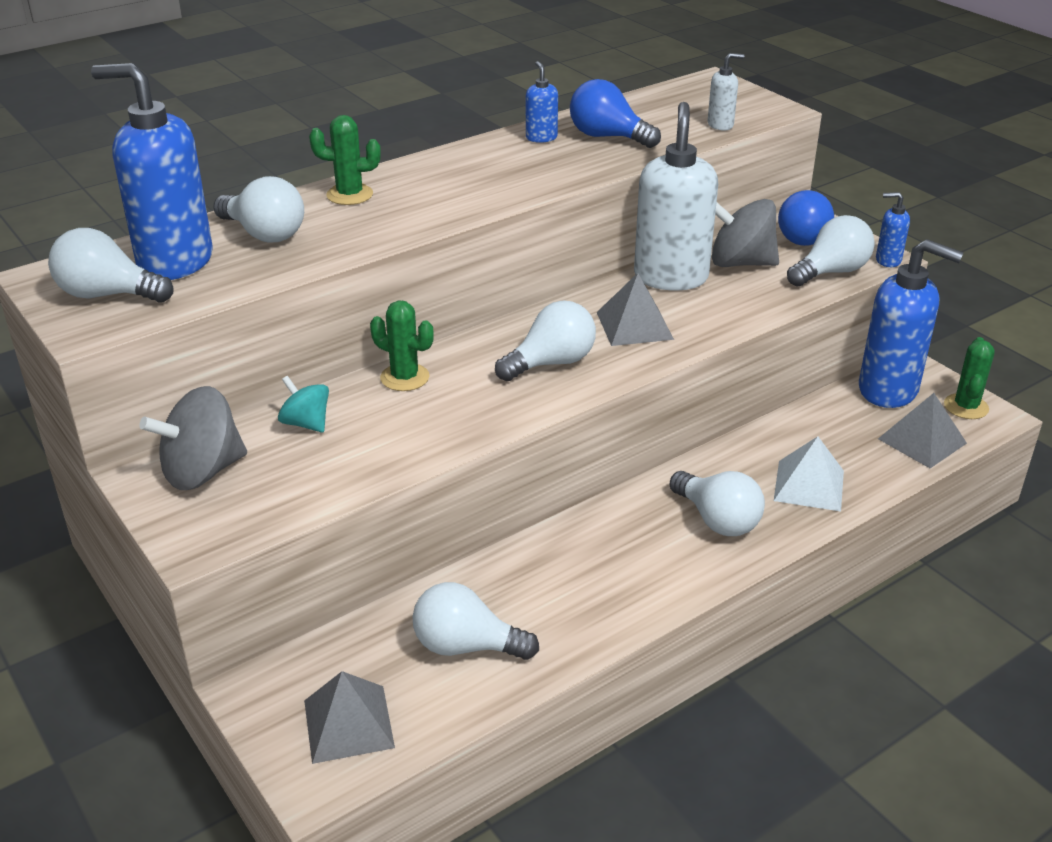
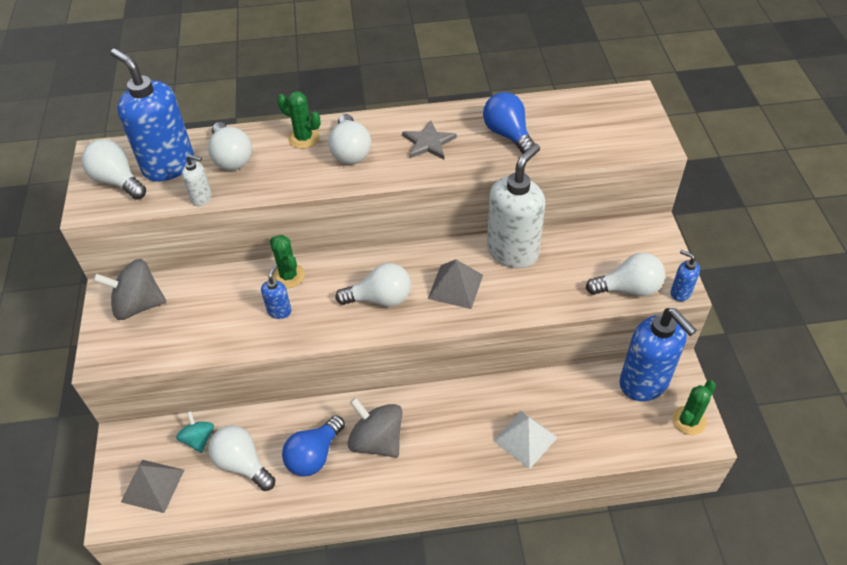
camera: 30 degrees right, 15 degrees up
turquoise spinning top [278,376,329,433] -> turquoise spinning top moved to [176,411,214,453]
blue soap dispenser [526,61,558,143] -> blue soap dispenser moved to [261,266,292,319]
white light bulb [670,471,765,536] -> white light bulb moved to [328,114,371,164]
white soap dispenser [708,53,744,130] -> white soap dispenser moved to [182,155,212,206]
grey spinning top [712,199,779,267] -> grey spinning top moved to [348,398,402,458]
blue light bulb [778,190,834,246] -> blue light bulb moved to [282,415,345,477]
grey pyramid [878,393,967,468] -> none
none -> grey star [402,120,457,159]

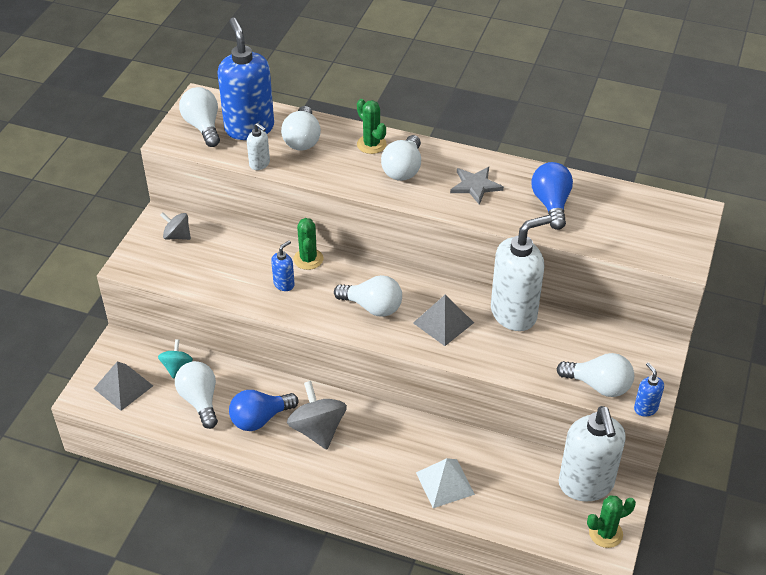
camera: 25 degrees right, 5 degrees down
grey spinning top [93,259,166,320] -> grey spinning top [160,212,191,240], size x0.59
blue soap dispenser [620,308,697,401] -> white soap dispenser [559,406,626,501]

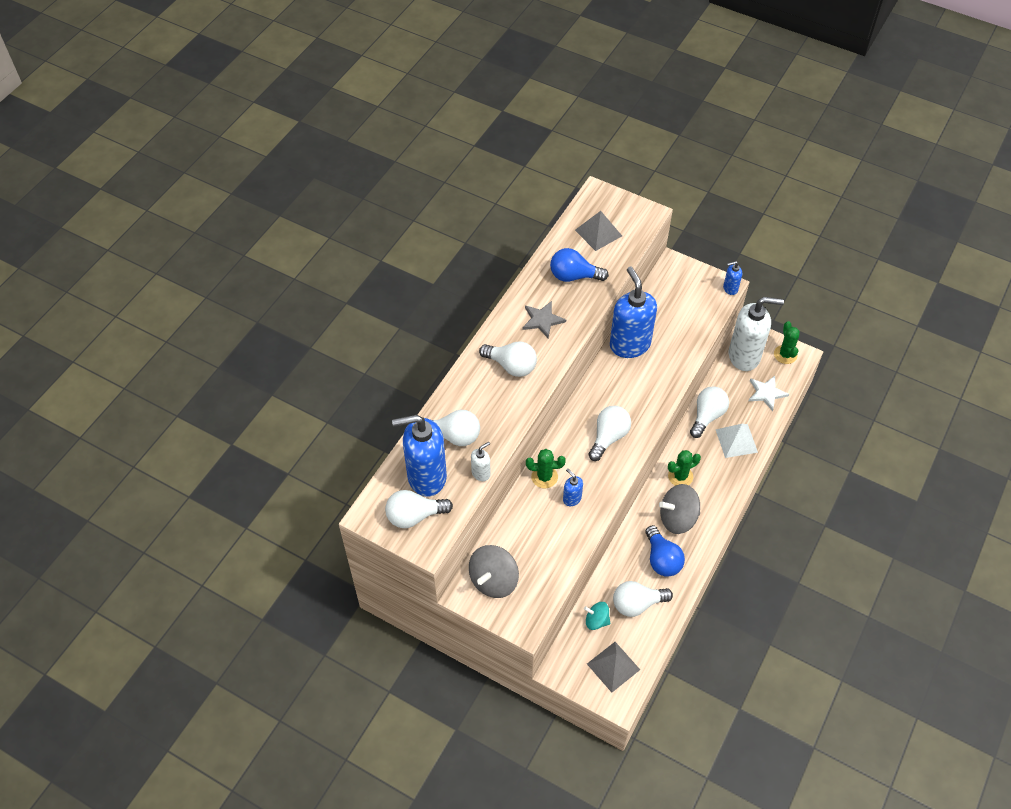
camera: 80 degrees left, 10 degrees up
grey spinning top [160,212,191,240] -> grey spinning top [469,545,519,598], size x1.70
green cactus [357,99,387,154] -> green cactus moved to [668,450,701,486]
grey pyramid [413,295,474,346] -> grey pyramid moved to [575,211,622,251]
white soap dispenser [491,215,552,331] -> blue soap dispenser [610,267,657,358]
white light bulb [557,353,634,397] -> white light bulb moved to [690,386,729,438]
none -> white star [749,376,789,411]

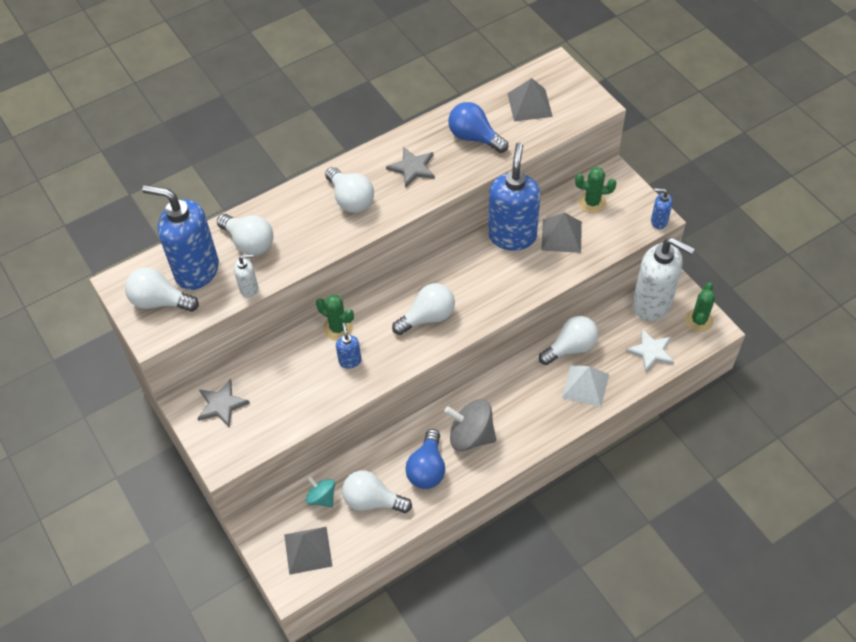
camera: 30 degrees right, 0 degrees up
grey spinning top [469,545,519,598] -> grey star [197,379,250,428]
green cactus [668,450,701,486] -> green cactus moved to [575,167,616,213]
none -> grey pyramid [541,212,582,253]

